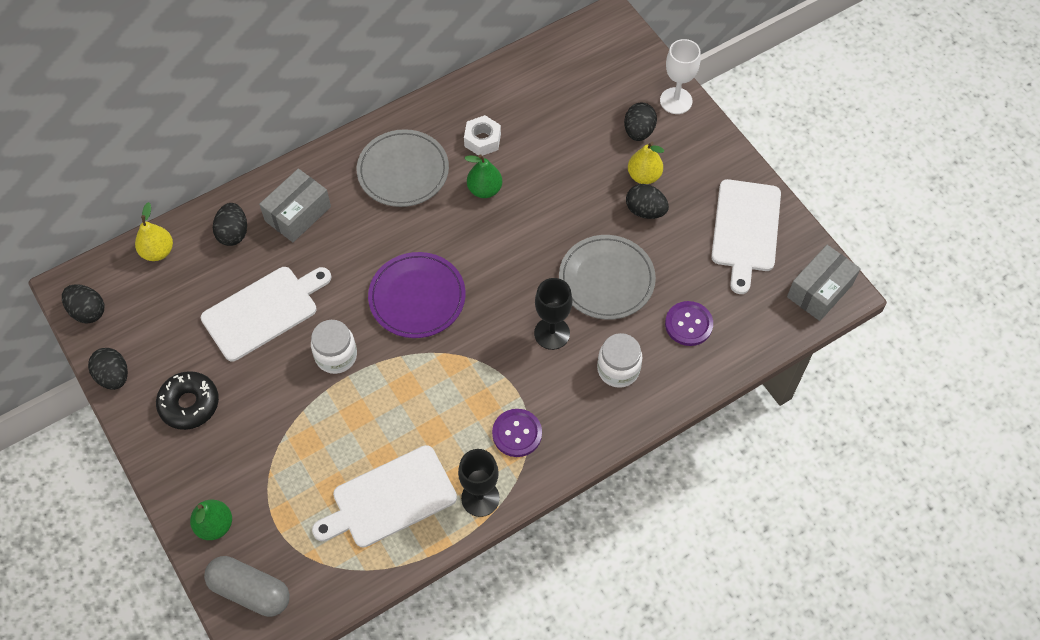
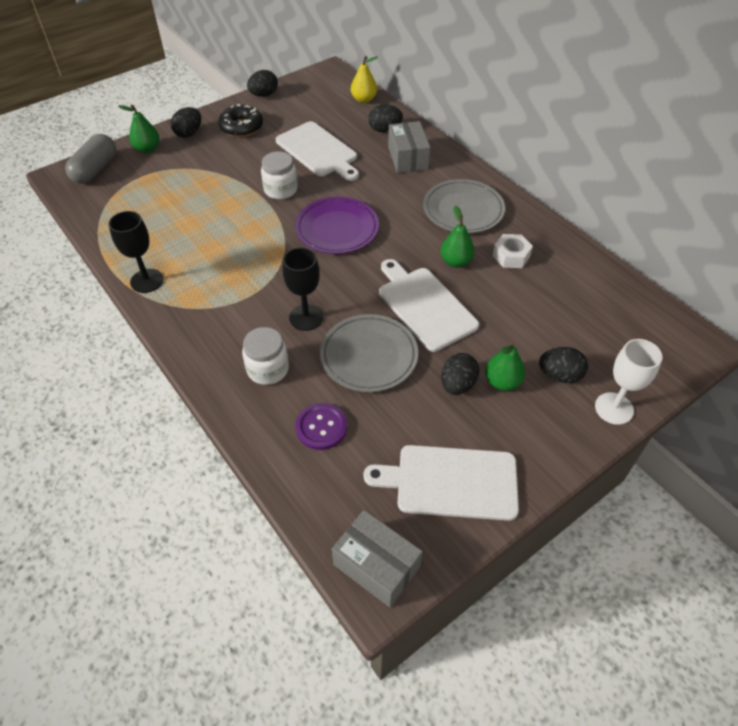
camera: 85 degrees right, 10 degrees down
black egg [62,284,104,323] -> black egg moved to [171,107,201,138]
grey box [259,169,331,242] -> grey box turned 45 degrees clockwise [388,121,430,173]
white cutting board [312,445,457,548] -> white cutting board moved to [379,259,479,352]
purple button [492,409,542,457] -> none
yellow pear [628,142,664,184] -> green pear [485,341,525,391]

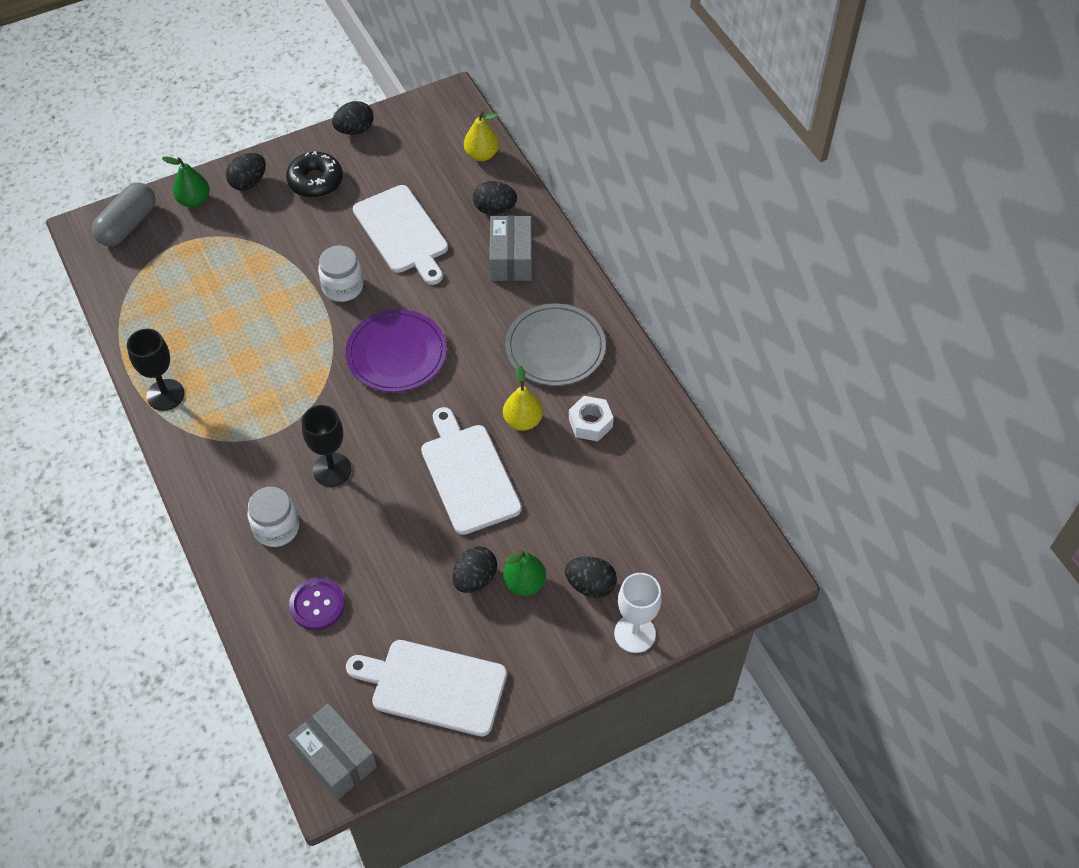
camera: 10 degrees right, 5 degrees up
grey plate [320,314,418,392] -> none
green pear [441,206,475,267] -> yellow pear [503,365,543,431]

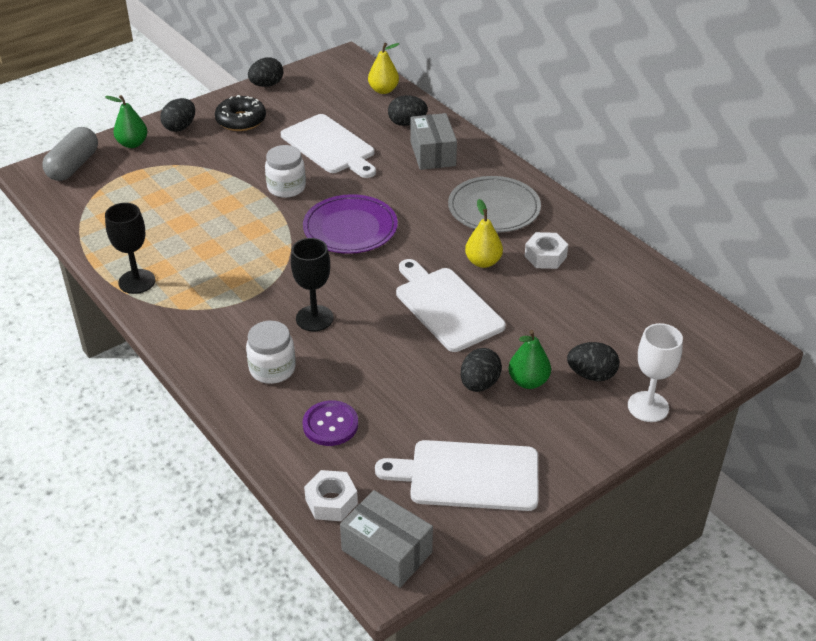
camera: 10 degrees left, 15 degrees down
none -> white nut [304,470,358,521]

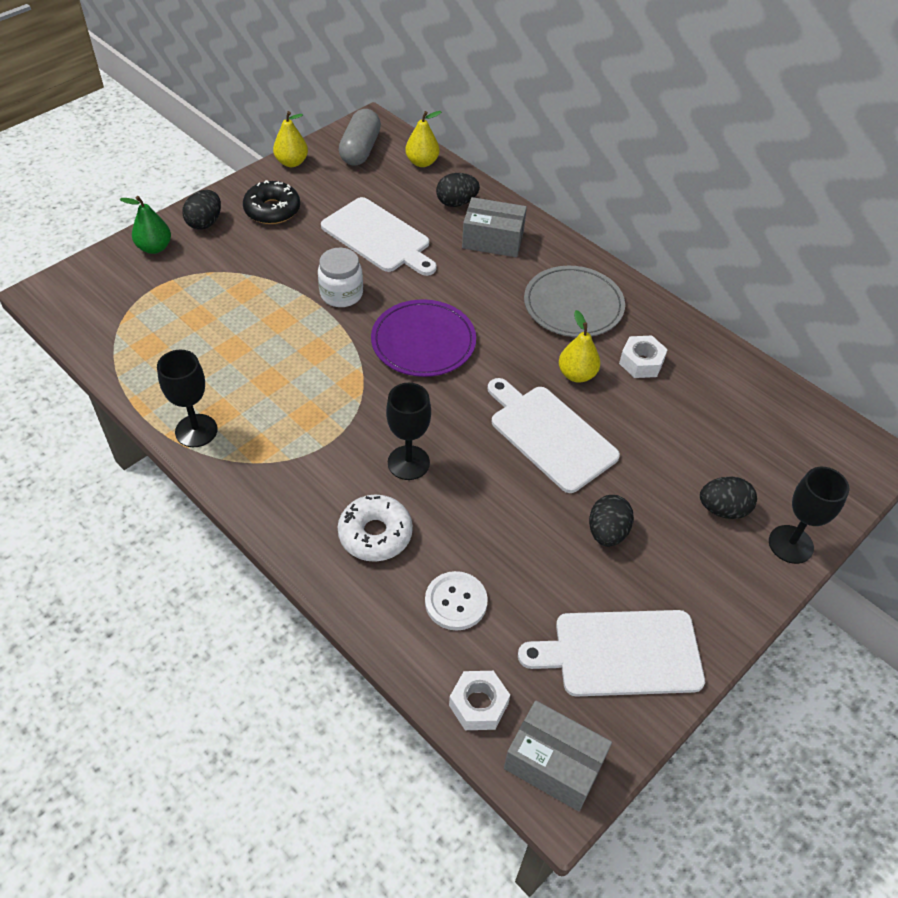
camera: 10 degrees left, 10 degrees up
grey capsule [42,127,98,181] -> grey capsule moved to [339,109,381,166]
white jar [246,321,296,384] -> white donut [338,495,413,562]
black egg [248,57,283,87] -> yellow pear [273,111,308,167]
purple button [303,400,358,446] -> white button [425,571,488,630]
grey box [410,113,457,170] -> grey box turned 60 degrees counterclockwise [462,197,527,257]
green pear [509,330,551,389] -> none
white goblet [628,323,683,422] -> black goblet [769,467,849,564]

